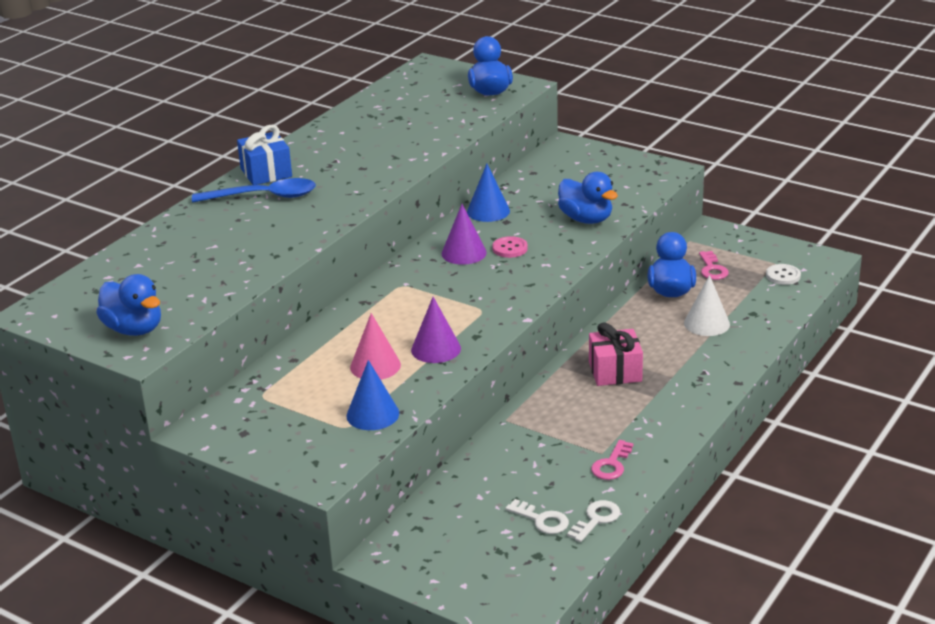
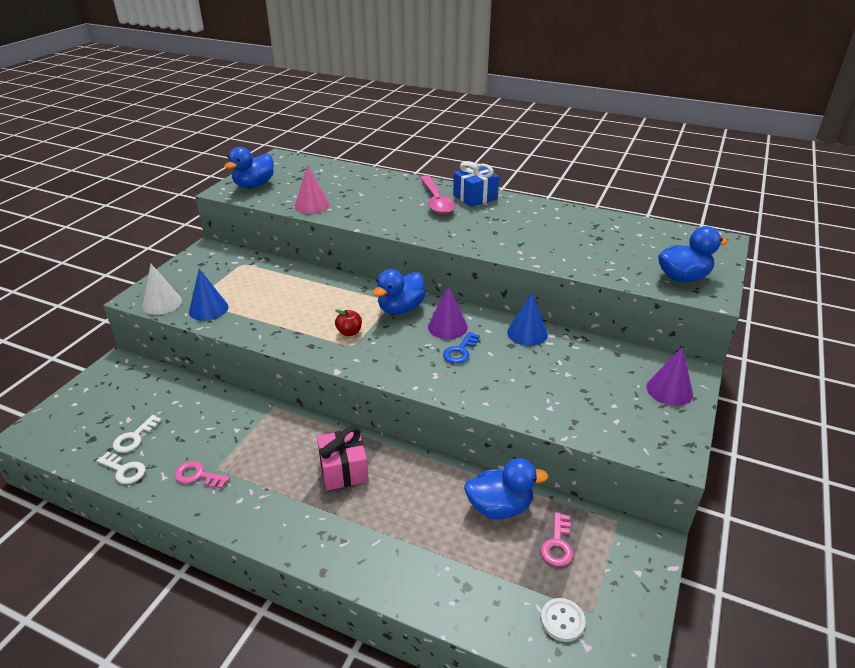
camera: 80 degrees right, 5 degrees up
blue spoon [192,178,316,203] -> pink spoon [420,175,455,214]
pink cone [350,313,401,380] -> pink cone moved to [295,165,330,214]
purple cone [411,297,461,363] -> purple cone moved to [647,346,693,406]
pink button [492,236,528,258] -> blue key [443,332,480,364]
blue duck [558,172,618,224] -> blue duck moved to [373,269,425,314]
white cone [684,275,730,336] -> white cone moved to [142,264,182,315]
pink key [699,251,729,280] -> pink key turned 60 degrees counterclockwise [541,512,573,566]
none -> red apple [335,309,362,336]

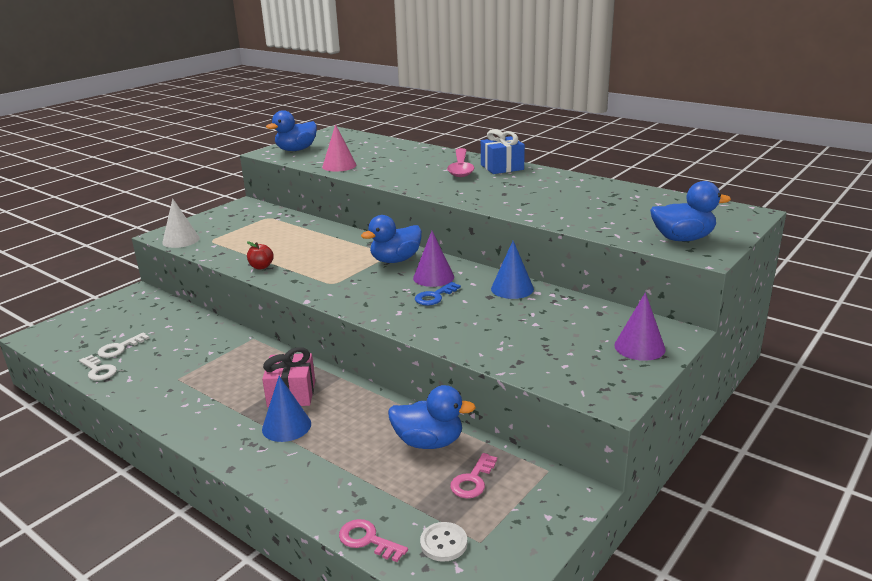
camera: 15 degrees right, 10 degrees down
pink key [175,461,230,489] -> pink key moved to [339,519,408,562]
blue cone [189,269,229,321] -> blue cone moved to [262,376,311,442]
red apple [335,309,362,336] -> red apple moved to [247,241,274,269]

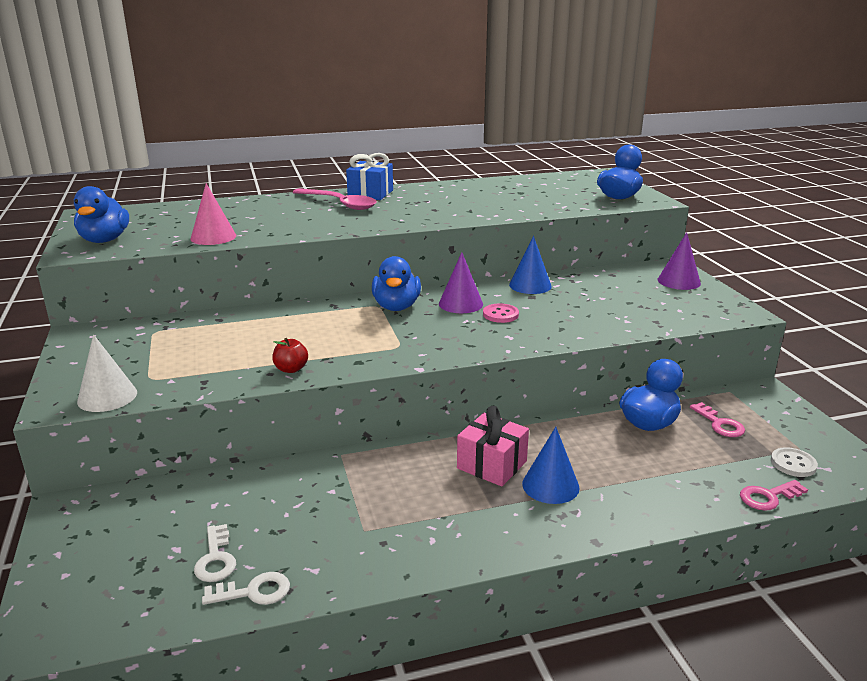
camera: 55 degrees left, 0 degrees up
blue key [415,282,461,306] -> pink button [483,303,519,323]

